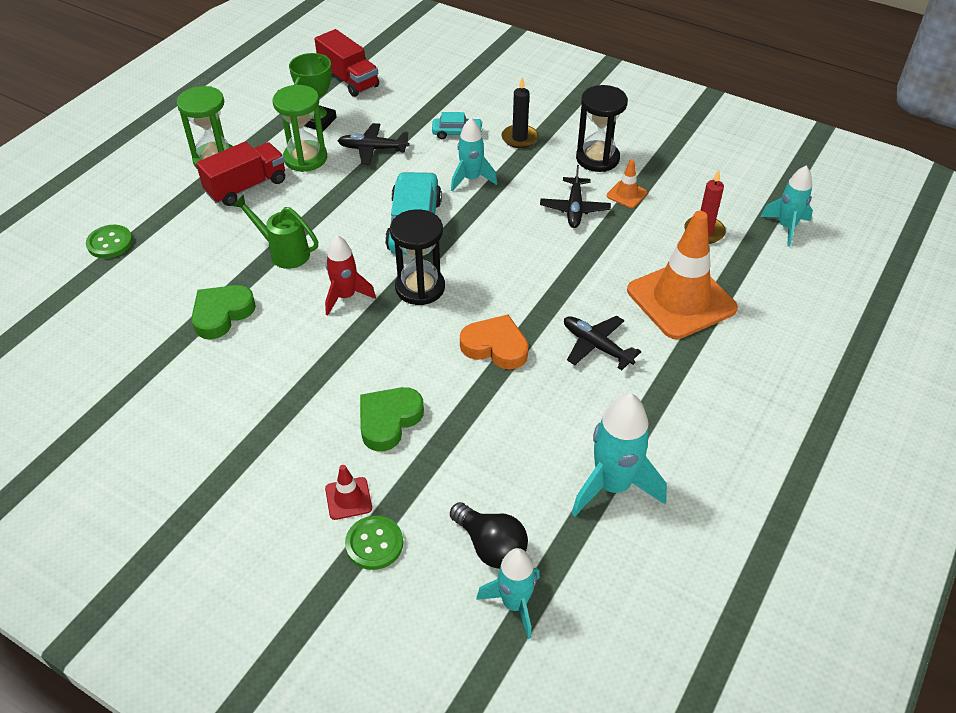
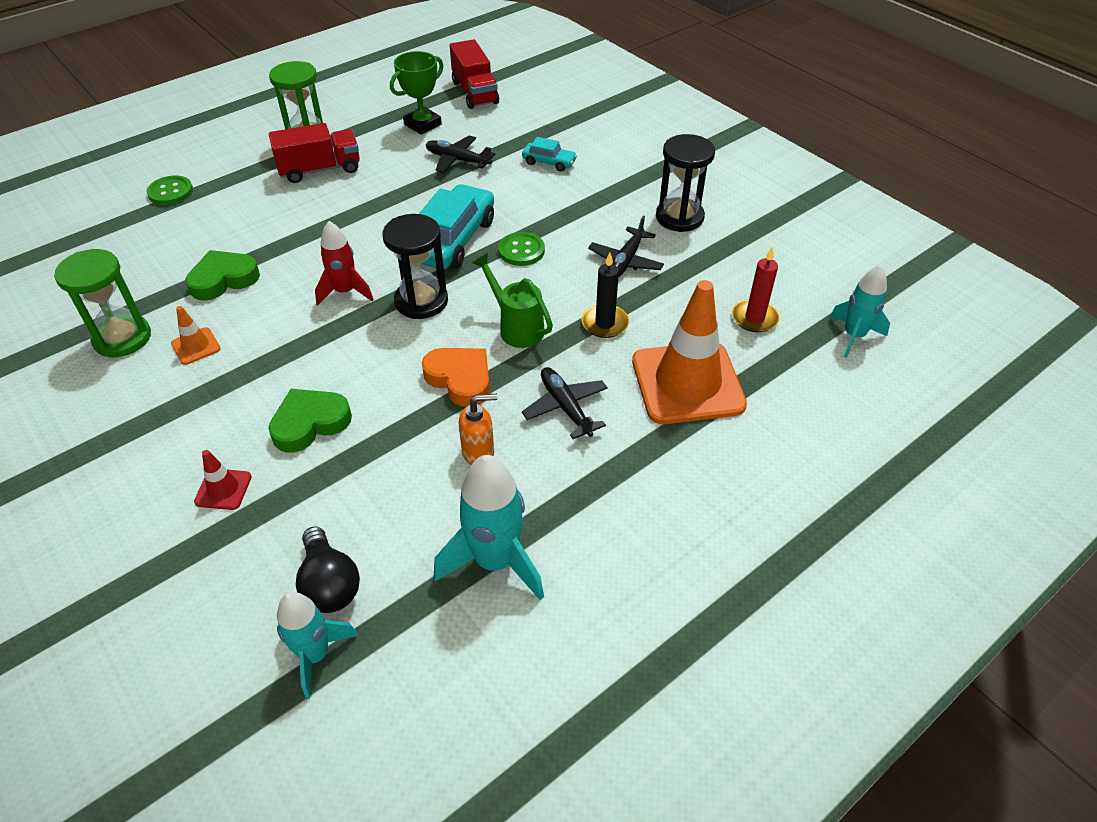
camera: 20 degrees right, 0 degrees up
green watering can [232,194,318,269] -> green watering can moved to [472,253,553,348]
green hourglass [272,85,327,172] -> green hourglass moved to [54,249,151,357]
green button [345,516,403,570] -> green button moved to [498,232,545,266]
turquoise rocket [451,118,497,192] -> none
black candle [501,77,539,148] -> black candle moved to [581,252,629,338]
orange traffic cone [607,159,647,208] -> orange traffic cone moved to [171,306,221,365]
none -> orange soap dispenser [459,394,497,465]

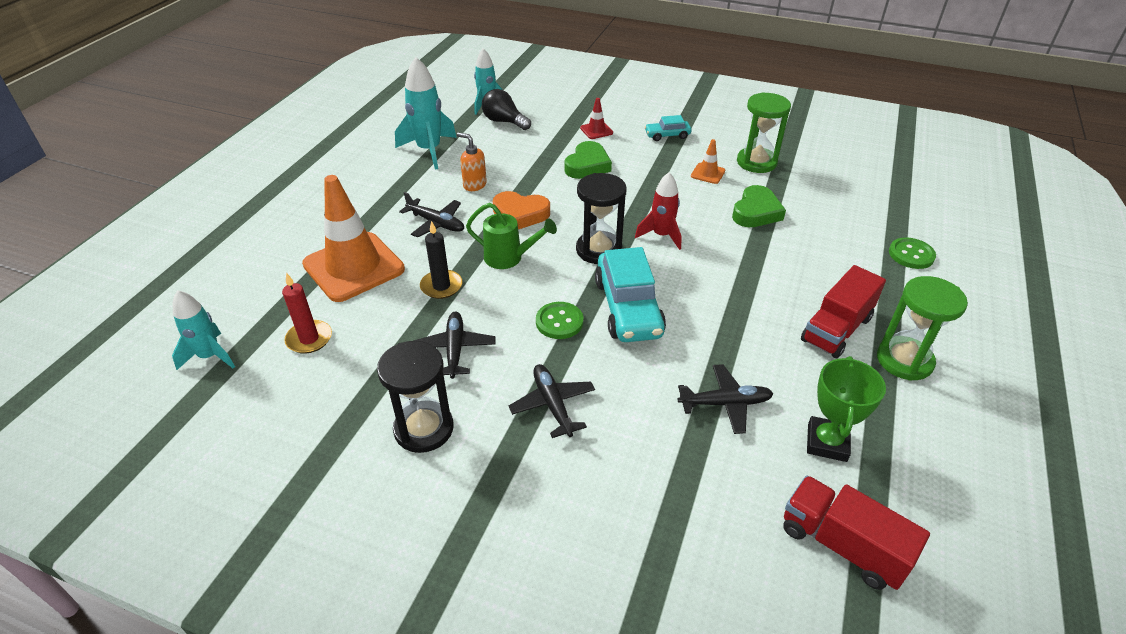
camera: 150 degrees right, 5 degrees down
orange soap dispenser [459,394,497,465] -> orange soap dispenser turned 75 degrees clockwise [457,132,487,191]
turquoise car [522,137,577,172] -> turquoise car moved to [645,115,692,141]
none -> black plane [509,364,595,438]

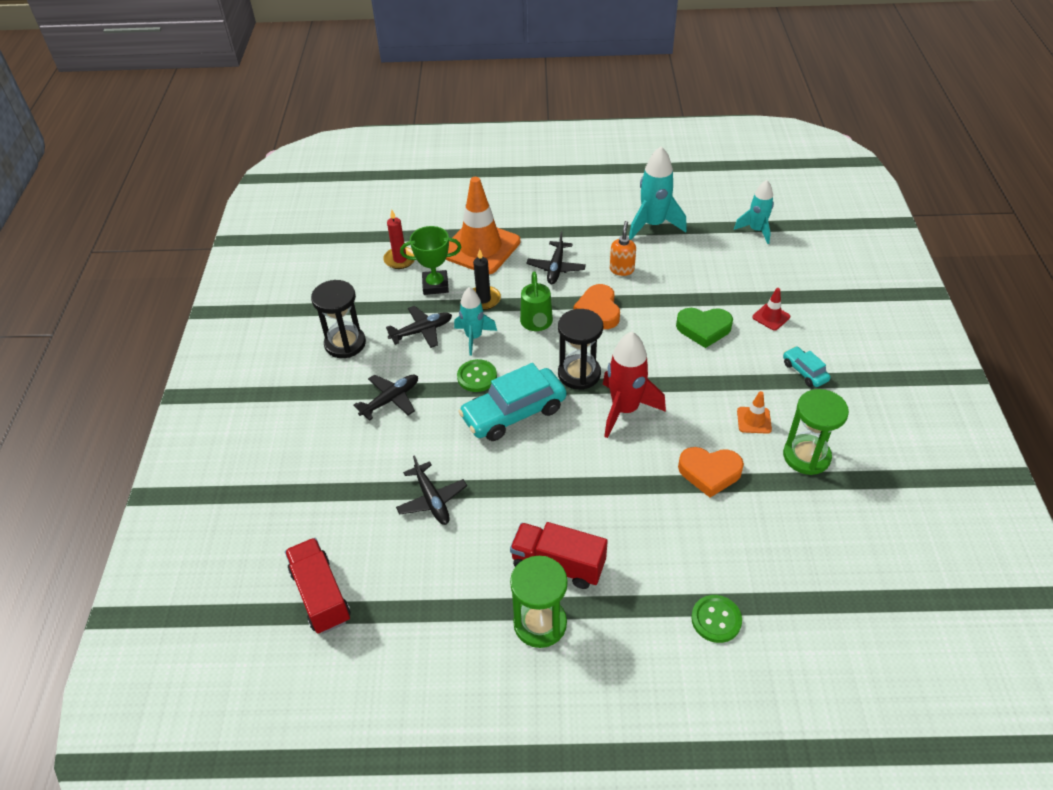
camera: 70 degrees right, 5 degrees up
turquoise rocket [172,290,235,370] -> turquoise rocket moved to [454,287,497,356]
black light bulb [482,89,531,130] -> none
red rocket [635,172,682,250] -> red rocket [603,332,666,438], size x1.52
green heart [732,185,786,227] -> orange heart [678,447,744,498]
red truck [783,475,930,590] -> red truck turned 45 degrees counterclockwise [285,538,351,634]
green trophy [807,356,886,462] -> green trophy moved to [400,226,461,295]

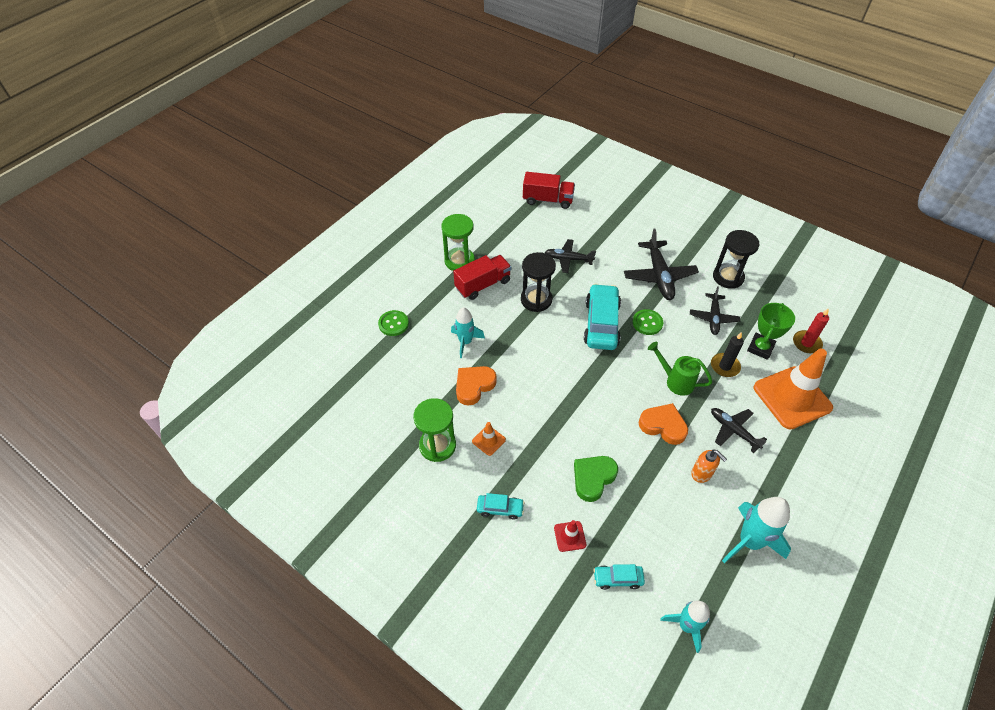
camera: 125 degrees right, 5 degrees up
black plane [353,374,418,421] -> black plane [624,228,699,300], size x1.57
turquoise rocket [454,287,497,356] -> turquoise rocket moved to [451,307,485,358]
black hourglass [558,309,603,390] -> black hourglass moved to [521,252,556,312]
red rocket [603,332,666,438] -> none
none -> turquoise car [593,564,645,590]

